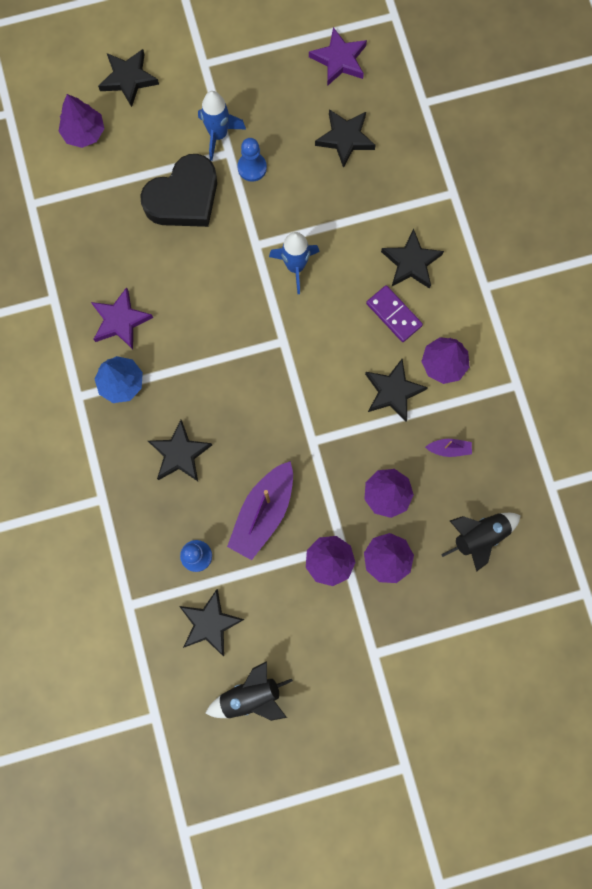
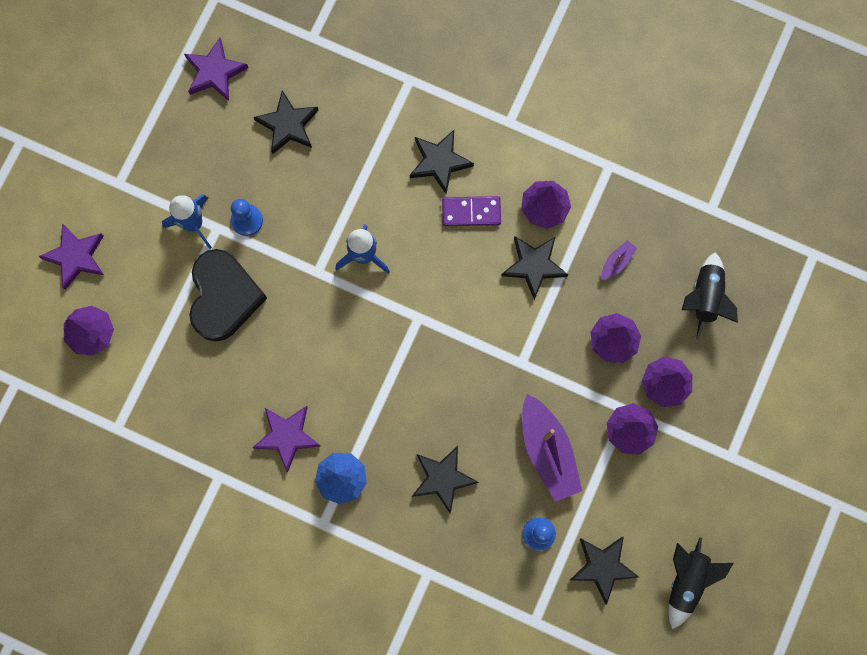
camera: 50 degrees left, 0 degrees up
black star [98,49,159,107] -> purple star [38,223,104,290]

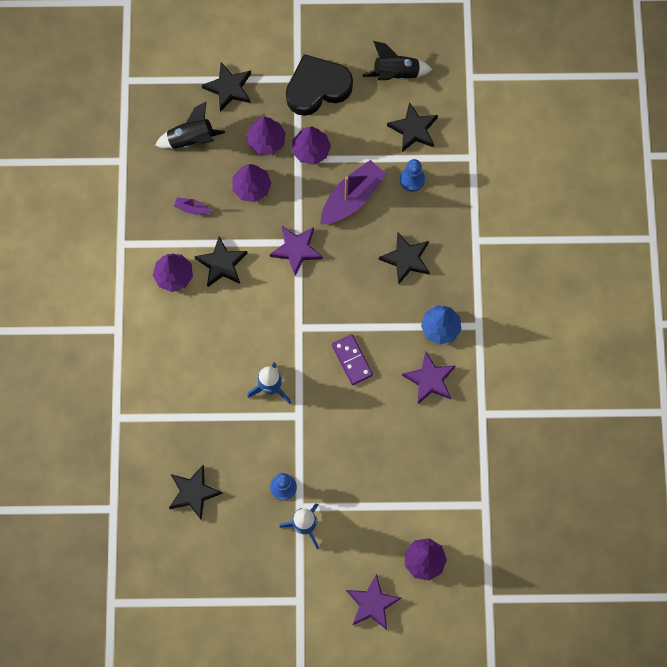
camera: 115 degrees left, 5 degrees down
purple star [184,38,248,101] -> purple star moved to [270,226,323,276]
black heart [189,249,267,342] -> black heart moved to [286,54,353,116]
black star [410,130,474,194] -> black star moved to [202,62,251,112]
purple domino [442,196,501,226] -> purple domino moved to [332,334,373,385]

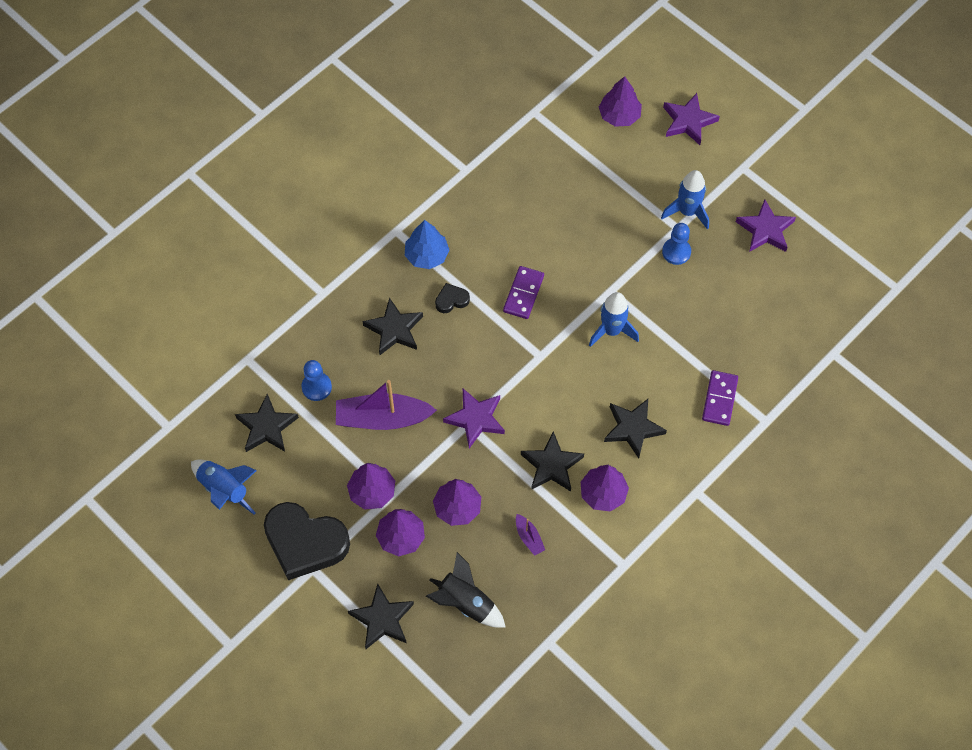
camera: 135 degrees left, 10 degrees down
black star [169,465,223,521] -> black star moved to [604,399,667,459]
black rocket [363,41,433,80] -> blue rocket [191,459,257,515]
purple star [402,351,456,404] -> purple star moved to [736,199,796,252]
none -> black heart [435,283,470,313]
none -> purple domino [702,370,738,426]

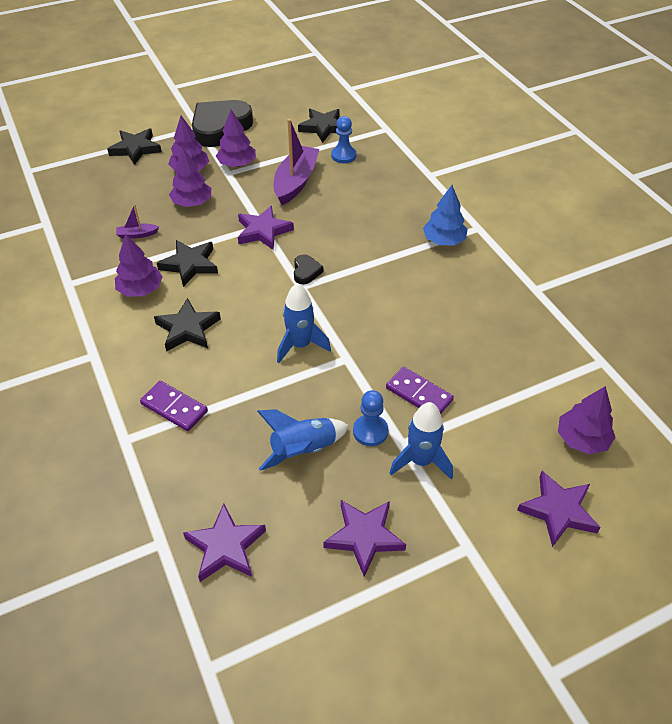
camera: 110 degrees right, 15 degrees down
blue rocket [191,459,257,515] -> blue rocket moved to [257,409,349,471]
black star [362,297,423,355] -> none
black rocket [426,552,505,628] -> none
black heart [435,283,470,313] -> black heart moved to [294,254,323,285]
purple domino [503,266,544,319] -> purple domino moved to [386,367,454,414]
none -> purple star [183,503,266,582]

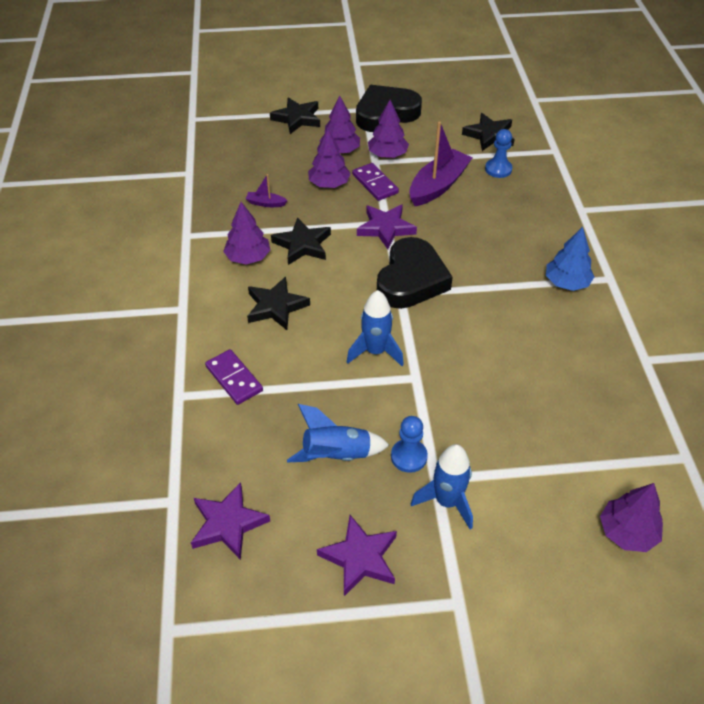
camera: 20 degrees right, 0 degrees up
black heart [294,254,323,285] -> black heart [377,237,453,309], size x2.32
purple domino [386,367,454,414] -> purple domino moved to [352,163,399,201]
purple star [517,471,601,547] -> none

